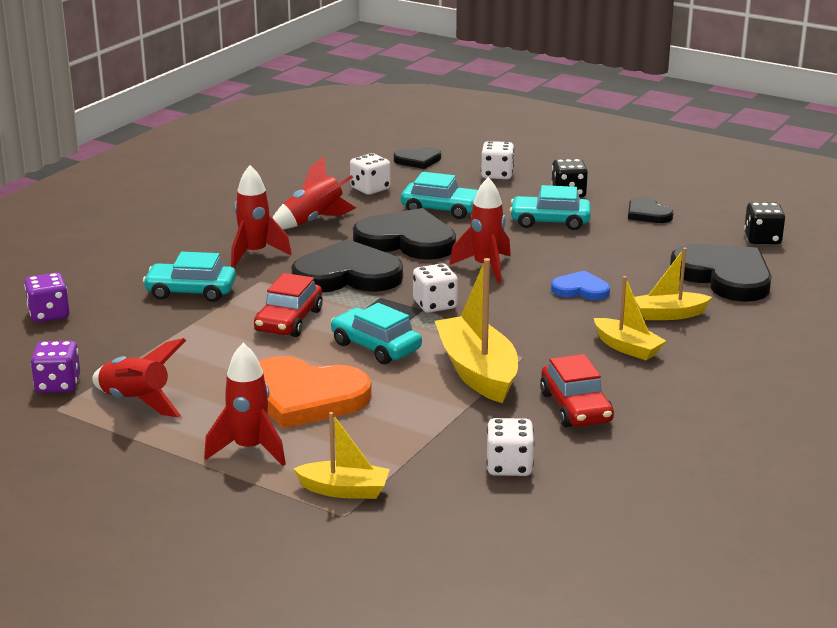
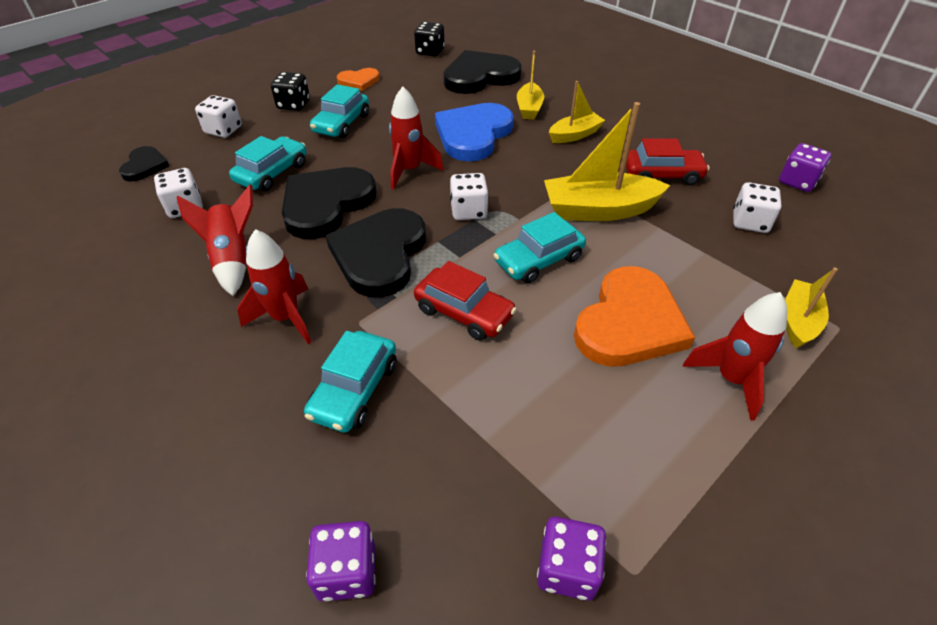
camera: 75 degrees left, 20 degrees up
red rocket [92,338,186,417] -> none
blue heart [551,270,610,300] -> blue heart [435,103,514,161], size x1.92
black heart [628,196,673,223] -> orange heart [337,68,380,91]
none -> purple dice [779,143,831,192]

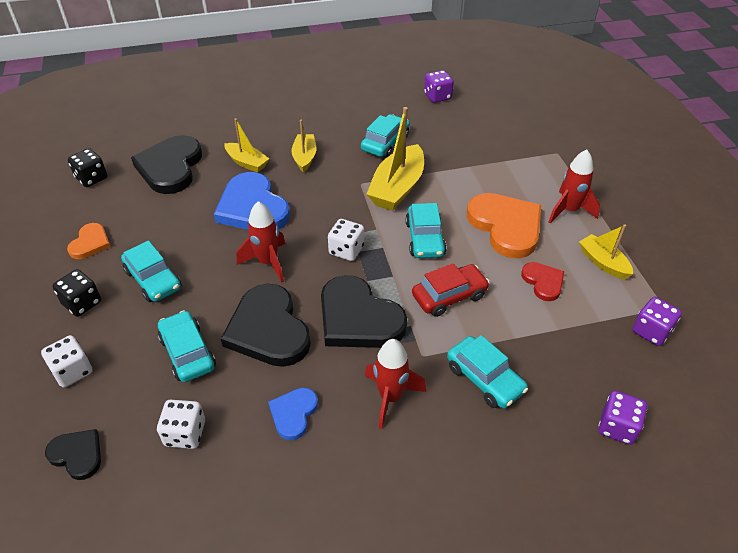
camera: 60 degrees left, 0 degrees up
red rocket [176,184,253,296] -> blue heart [268,388,318,440]
red car [626,138,710,186] -> turquoise car [361,114,410,158]
white dice [733,182,781,233] -> none
yellow boat [785,267,838,348] -> yellow boat moved to [579,224,633,279]
none -> red heart [521,262,564,301]

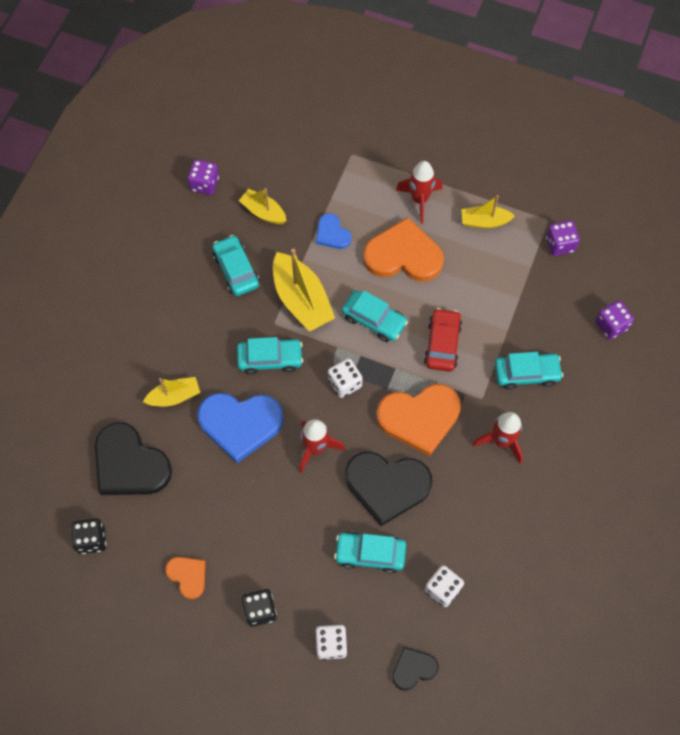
camera: 55 degrees left, 20 degrees up
turquoise car [121,241,181,302] -> turquoise car moved to [237,337,303,374]
blue heart [268,388,318,440] -> blue heart moved to [316,213,351,249]
yellow boat [291,120,316,173] -> yellow boat moved to [239,188,286,224]
black heart [321,275,407,348] -> orange heart [376,384,461,456]
red heart [521,262,564,301] -> none

